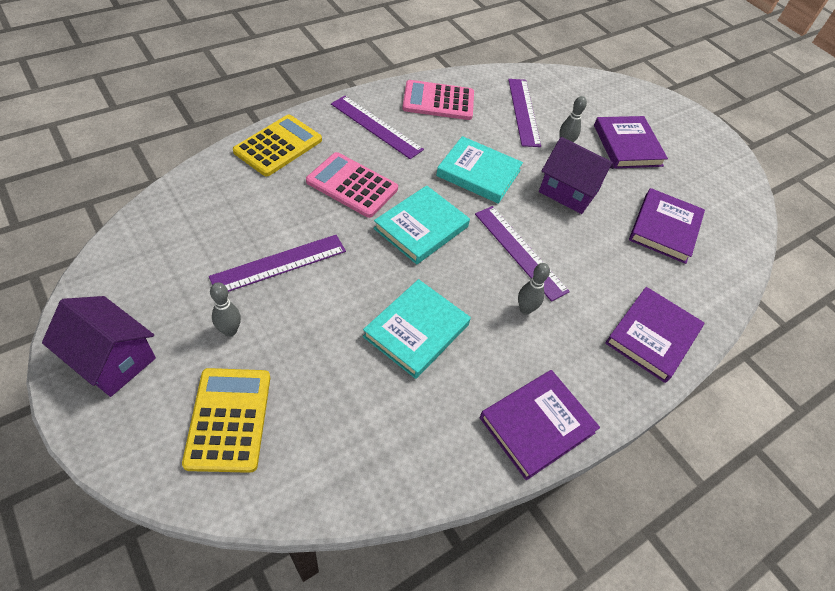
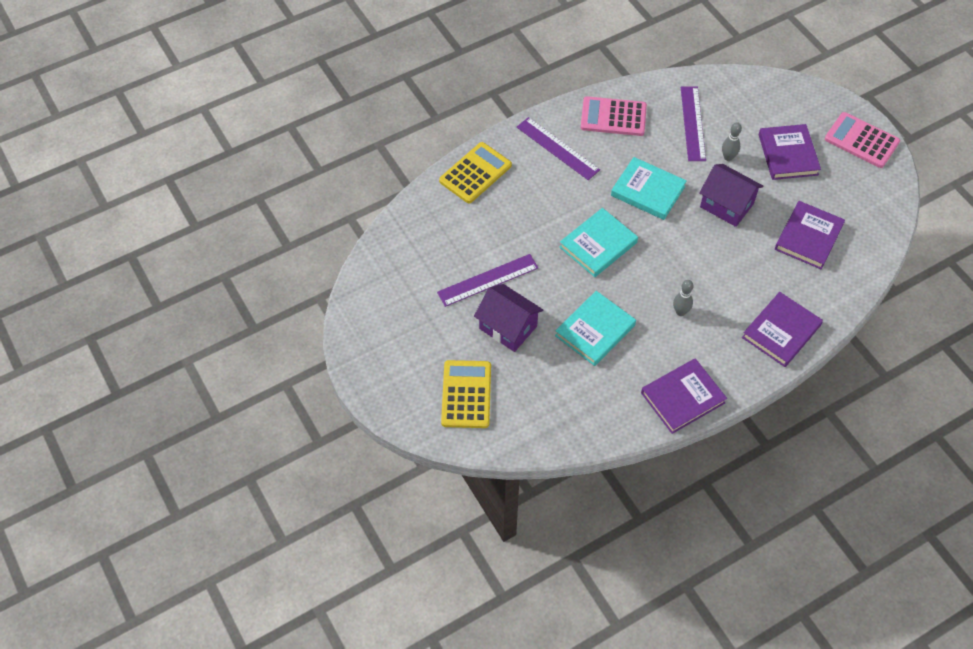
camera: 10 degrees right, 5 degrees up
purple house [42,296,156,397] -> purple house moved to [474,284,543,352]
grey bowling pin [210,282,241,337] -> none
pink calculator [306,152,398,218] -> pink calculator moved to [825,112,900,168]
purple ruler [475,206,570,302] -> none

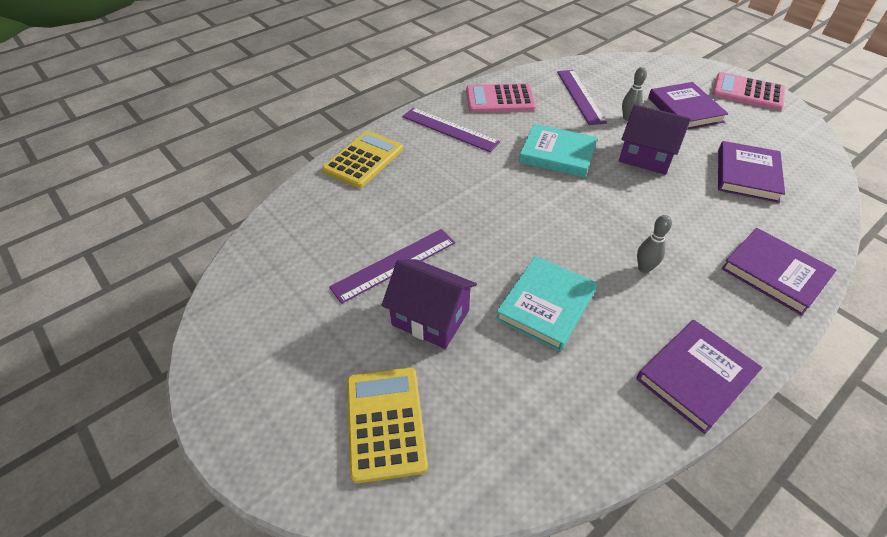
camera: 10 degrees left, 10 degrees down
turquoise book [560,208,638,277] -> none
purple book [742,292,823,367] -> purple book turned 75 degrees counterclockwise [721,228,837,316]

